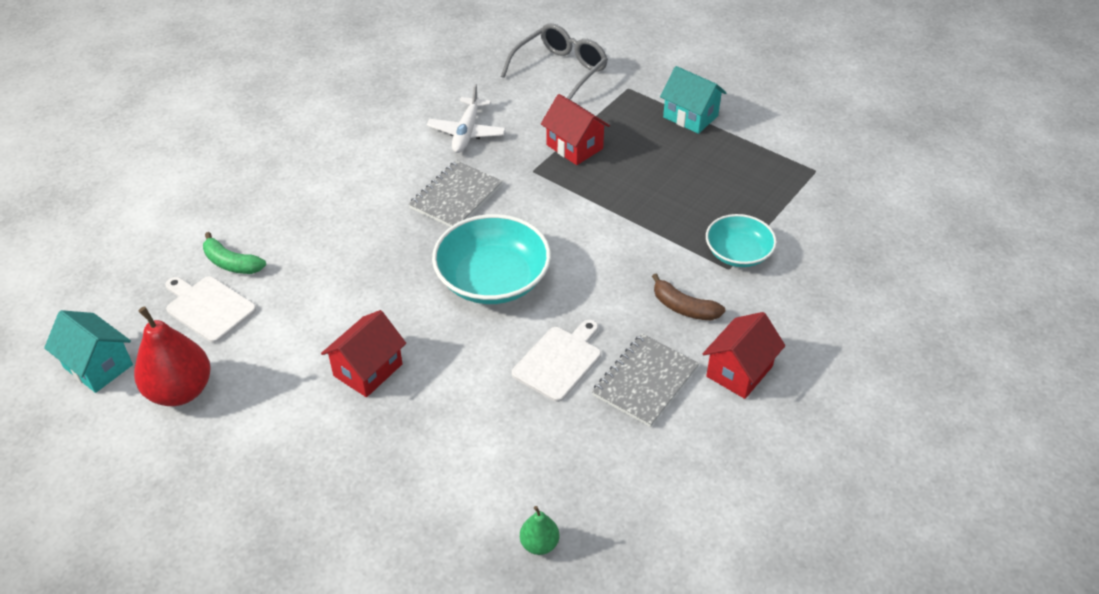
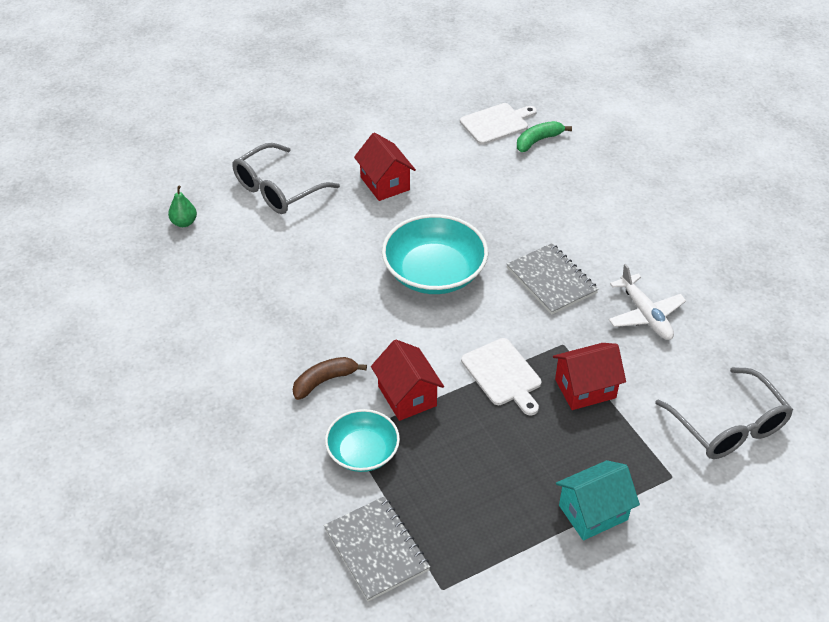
camera: 115 degrees right, 0 degrees up
turquoise house [44,310,133,393] -> none
red pear [134,306,211,406] -> none
white plane [427,84,506,153] -> white plane turned 150 degrees counterclockwise [609,264,686,340]
white cutting board [512,320,601,402] -> white cutting board moved to [461,338,541,415]
grey notebook [592,334,700,427] -> grey notebook moved to [324,496,430,601]
red house [703,312,785,399] -> red house moved to [371,339,444,421]
none -> grey glasses [233,143,340,214]

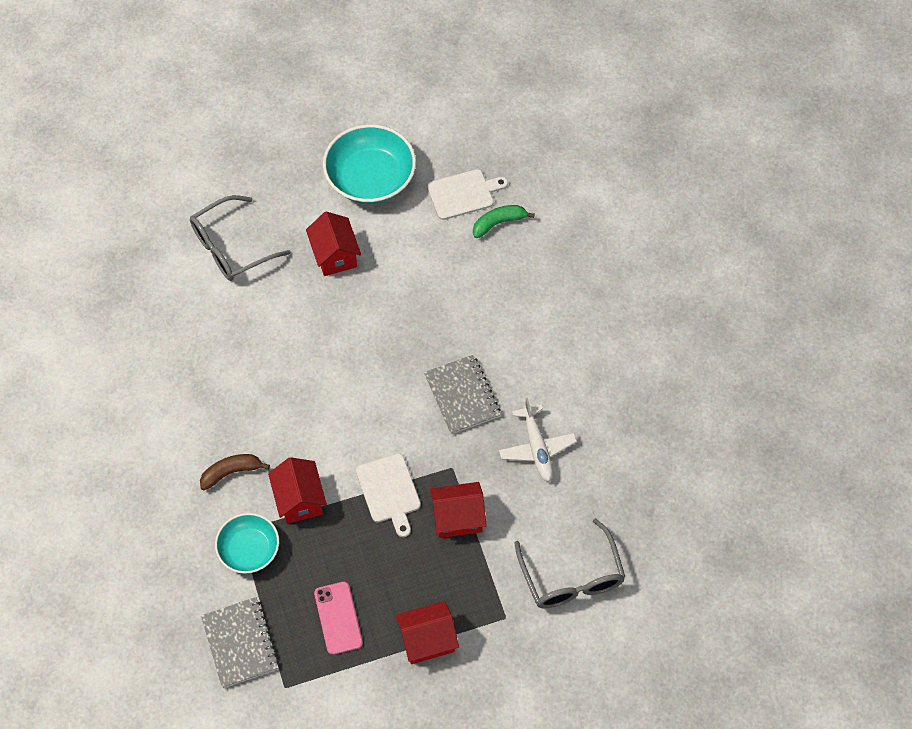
camera: 10 degrees right, 15 degrees up
green pear [168,186,197,227] -> none
turquoise bowl [382,214,488,294] -> turquoise bowl moved to [323,124,416,204]
turquoise house [556,460,640,540] -> red house [395,601,459,664]
none -> pink phone [314,582,363,655]

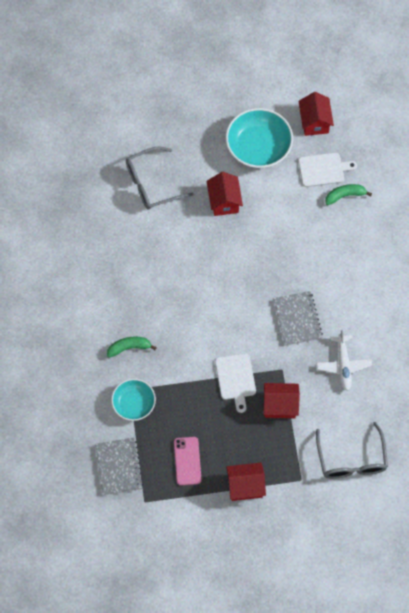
camera: 10 degrees right, 5 degrees up
brown banana [200,454,270,490] -> green banana [107,336,157,358]
red house [268,457,327,524] -> red house moved to [299,92,334,136]

